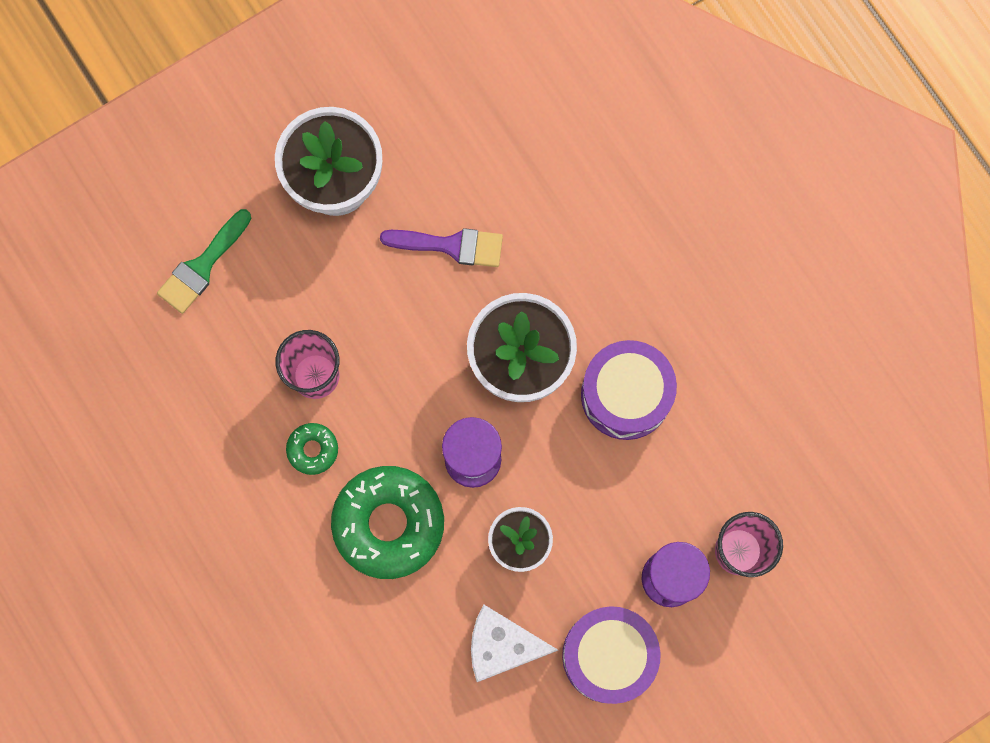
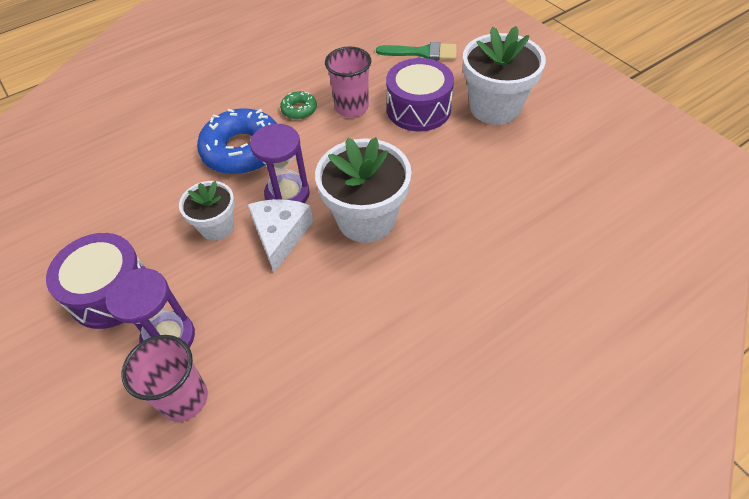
camera: 90 degrees right, 25 degrees down
green brush [157,209,251,314] -> green brush turned 150 degrees clockwise [376,42,457,60]
green donut [331,466,444,579] -> blue donut [197,108,277,175]
purple brush [380,228,503,267] -> none
white cheese [471,604,558,682] -> white cheese moved to [248,199,313,273]
purple drum [581,340,677,440] -> purple drum moved to [386,58,454,131]

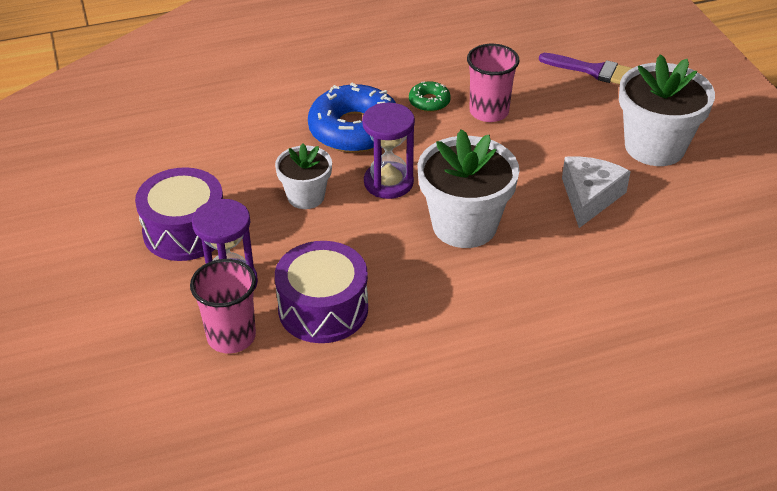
camera: 15 degrees right, 10 degrees down
white cheese [248,199,313,273] -> white cheese moved to [562,156,631,228]
green brush [376,42,457,60] -> purple brush [539,53,632,84]
purple drum [386,58,454,131] -> purple drum moved to [275,241,368,343]

